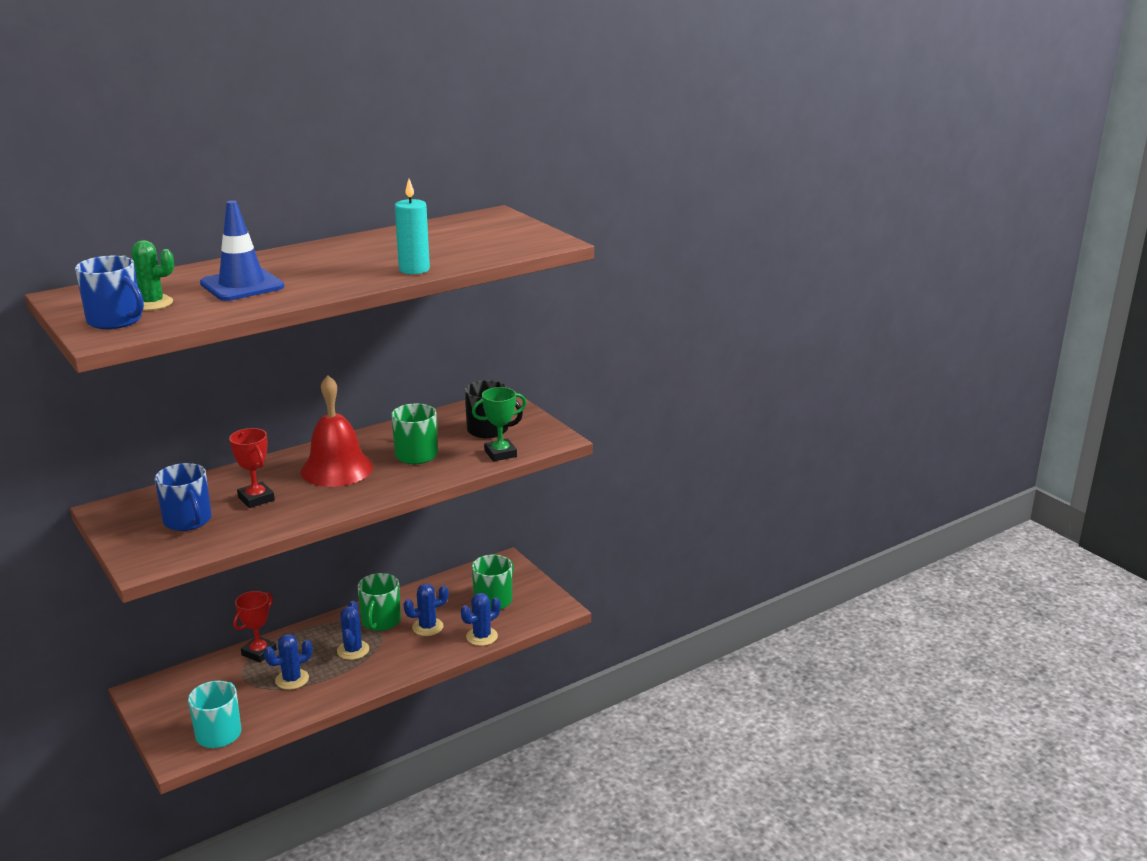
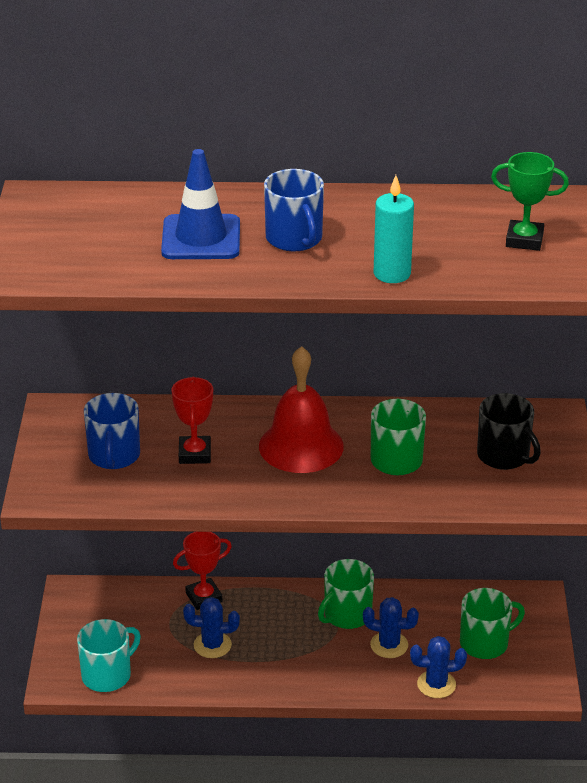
camera: 35 degrees right, 10 degrees up
blue mug [75,256,144,329] -> blue mug moved to [264,169,324,251]
green cactus [122,240,174,310] -> none
blue cactus [337,601,369,660] -> none
green trophy [472,387,526,461] -> green trophy moved to [491,152,569,251]

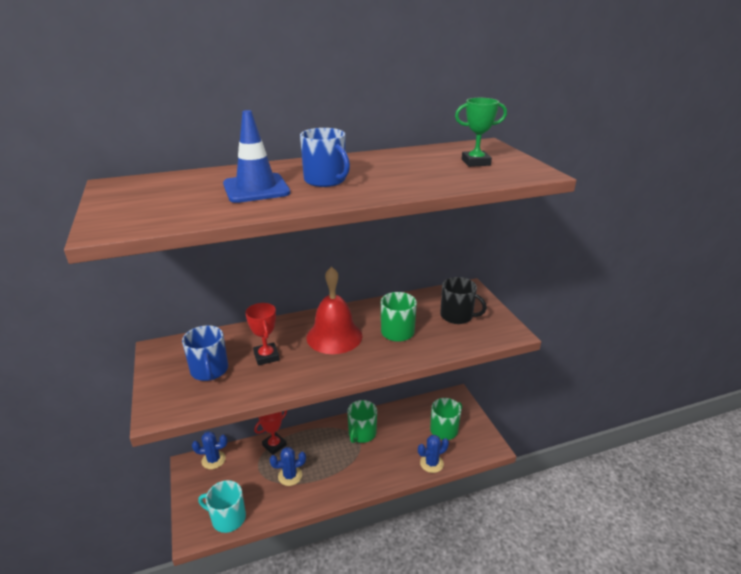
camera: 20 degrees left, 5 degrees down
turquoise mug [77,619,141,692] -> turquoise mug turned 105 degrees counterclockwise [198,480,246,533]
blue cactus [363,597,419,658] -> blue cactus moved to [192,431,227,469]
turquoise candle [374,175,414,283] -> none

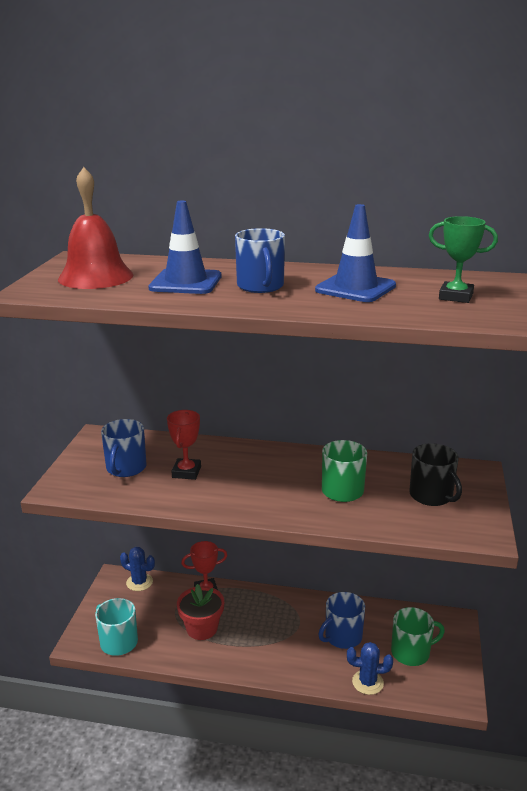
camera: 30 degrees right, 5 degrees down
blue cactus [270,447,306,486] -> red flower pot [177,584,224,640]
red bell [307,267,362,354] -> red bell moved to [58,167,133,289]
green mug [347,400,377,443] -> none
none -> blue traffic cone [315,204,396,302]
none -> blue mug [318,592,365,649]

